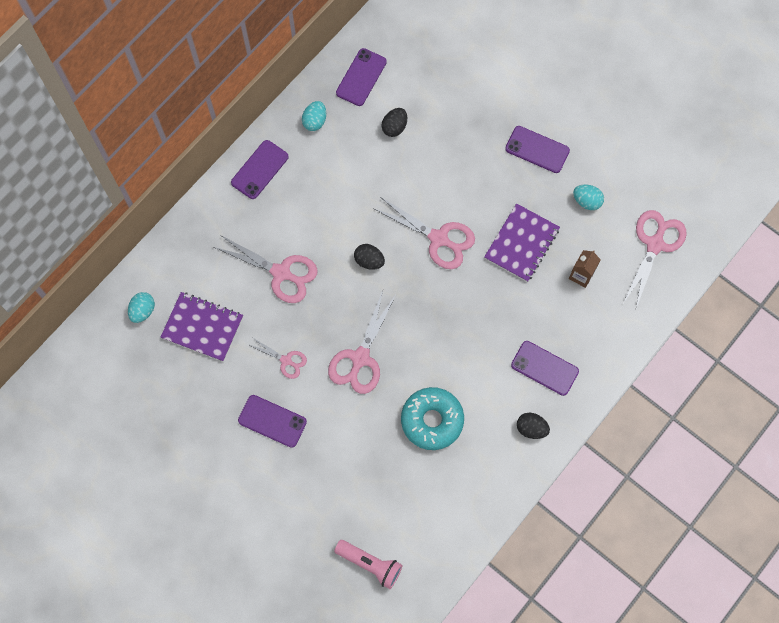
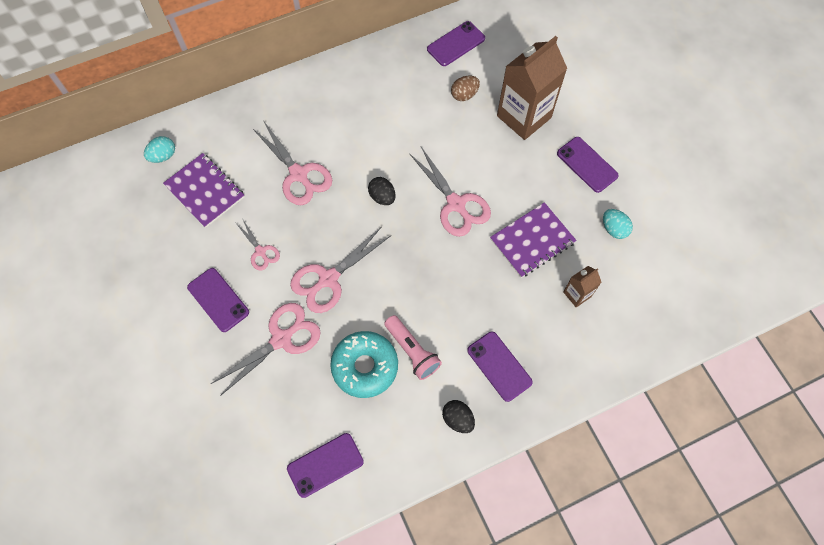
camera: 25 degrees right, 5 degrees down
purple phone [231,140,289,199] -> purple phone moved to [287,433,364,498]
turquoise egg [302,101,326,131] -> none
pink flashlight [334,540,403,589] -> pink flashlight moved to [384,315,442,380]
black egg [382,108,407,137] -> brown egg [451,76,480,101]
pink scissors [623,210,687,311] -> pink scissors moved to [211,303,321,396]
none -> brown carton [497,36,567,140]

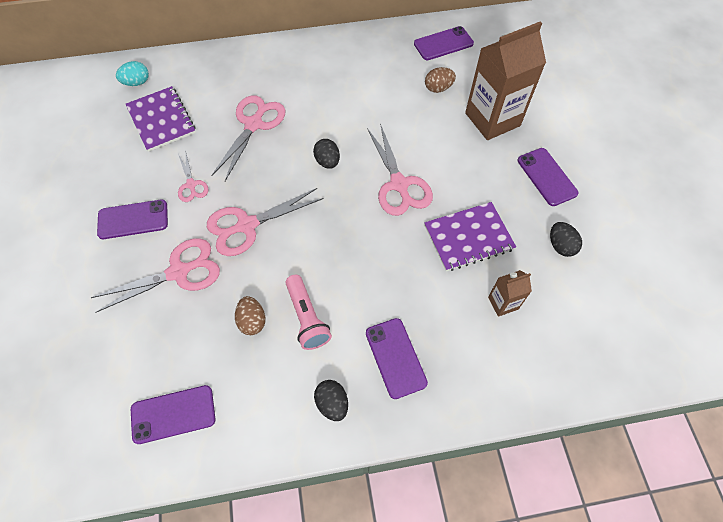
camera: 15 degrees right, 5 degrees down
purple phone [187,268,249,332] -> purple phone turned 75 degrees counterclockwise [97,200,168,239]
pink scissors [253,120,332,205] -> pink scissors turned 135 degrees counterclockwise [211,95,285,181]
turquoise donut [330,331,398,398] -> brown egg [235,296,266,335]
turquoise egg [603,209,633,239] -> black egg [550,222,582,257]

